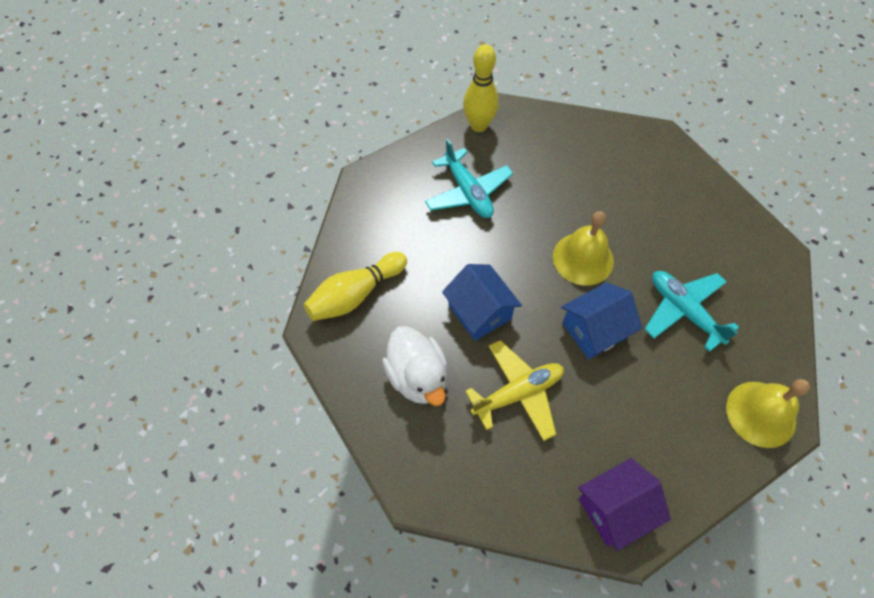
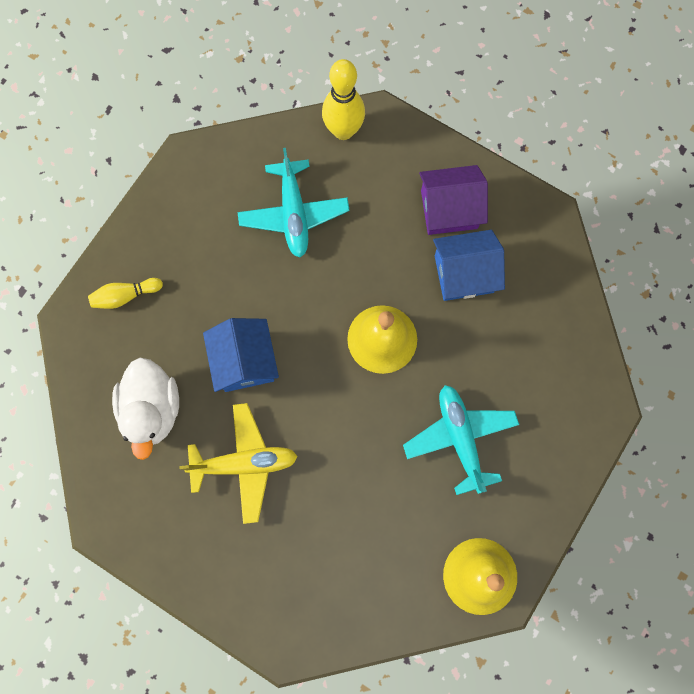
camera: 20 degrees right, 15 degrees up
yellow bowling pin [304,252,407,321] -> yellow bowling pin [88,278,163,309], size x0.58
blue house [561,282,642,359] -> blue house moved to [433,230,505,301]
purple house [578,458,671,551] -> purple house moved to [419,165,488,235]

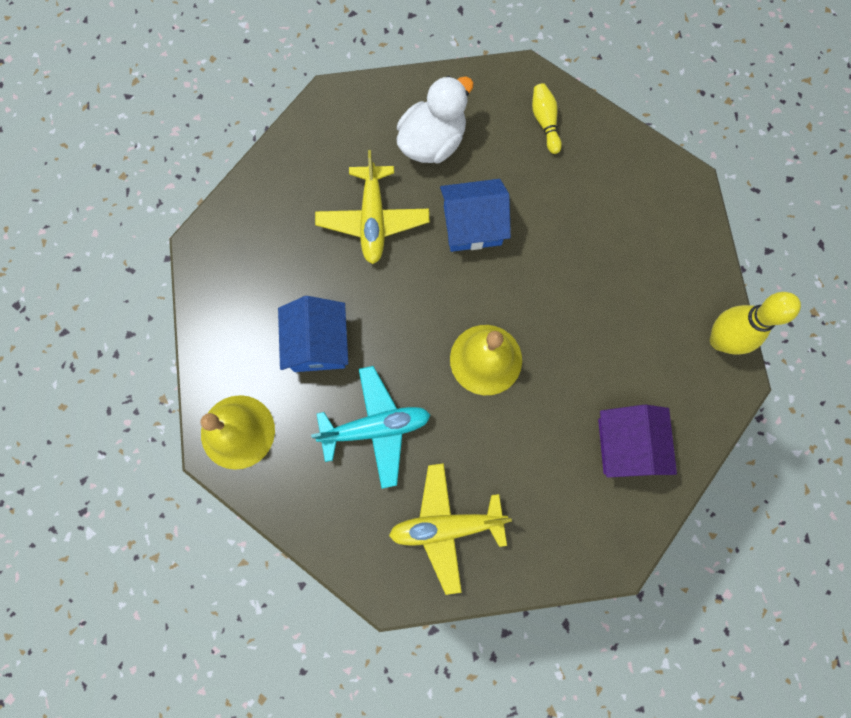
camera: 95 degrees right, 0 degrees up
white duck [112,358,179,460] -> white duck turned 135 degrees clockwise [396,76,474,163]
turquoise plane [237,148,350,257] -> none
blue house [433,230,505,301] -> blue house moved to [278,296,348,372]
none -> yellow plane [389,463,512,595]

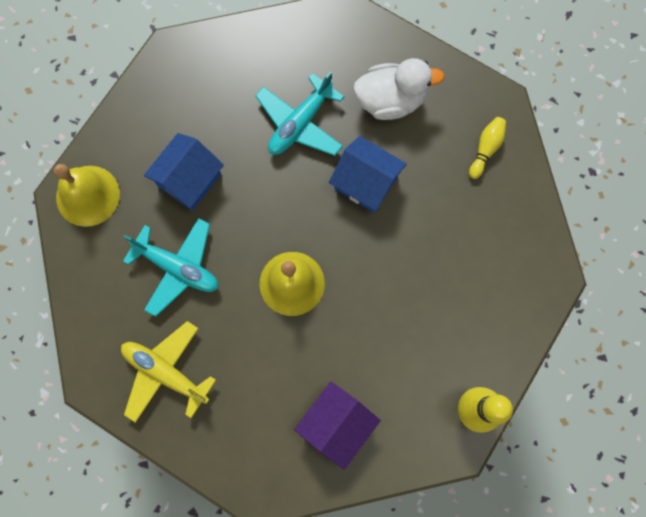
camera: 40 degrees right, 0 degrees up
yellow plane [315,150,429,264] -> turquoise plane [255,71,344,156]

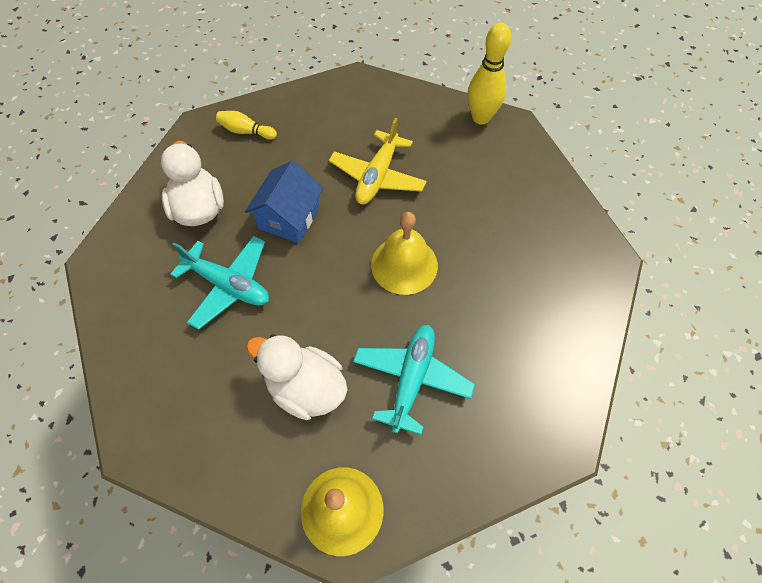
camera: 100 degrees left, 15 degrees down
yellow plane [121,321,216,423] -> yellow plane moved to [329,118,427,204]
blue house [144,133,224,211] -> white duck [246,334,348,420]
purple house [294,382,381,470] -> none

